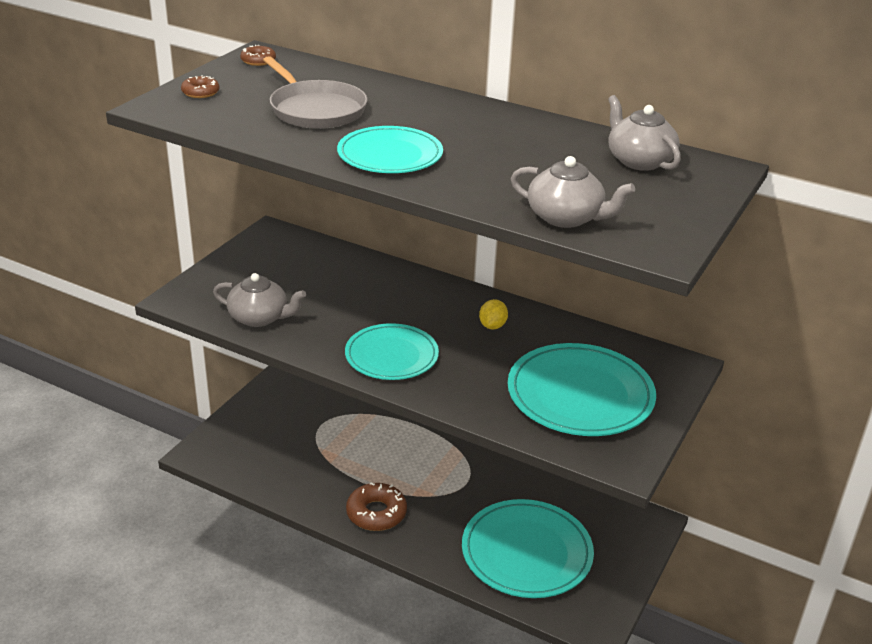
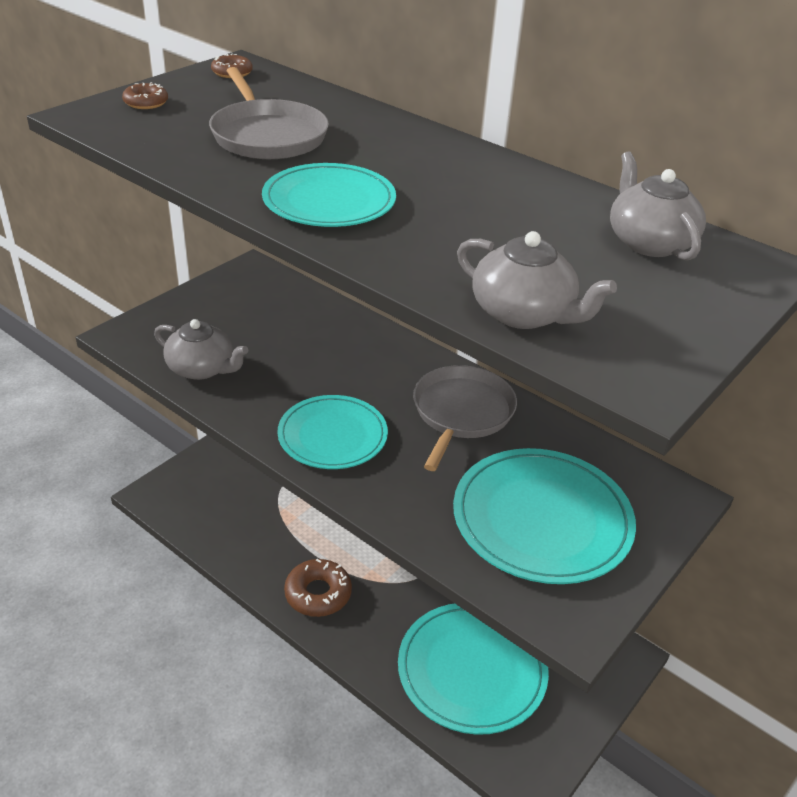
camera: 10 degrees right, 5 degrees up
yellow lemon [479,299,508,329] -> grey pan [413,365,517,471]

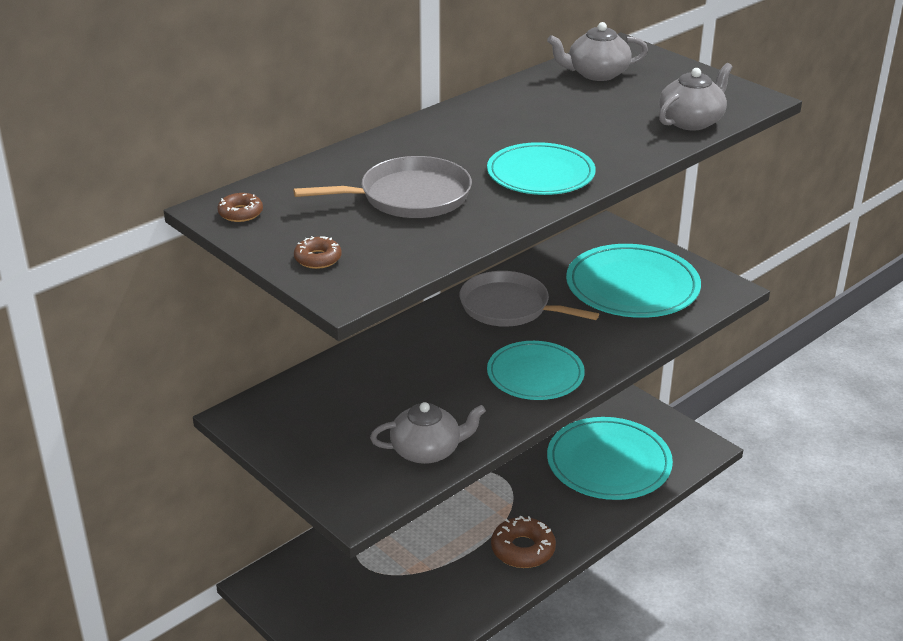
camera: 80 degrees left, 5 degrees down
grey teapot [154,319,248,380] -> grey teapot turned 45 degrees clockwise [370,402,486,464]

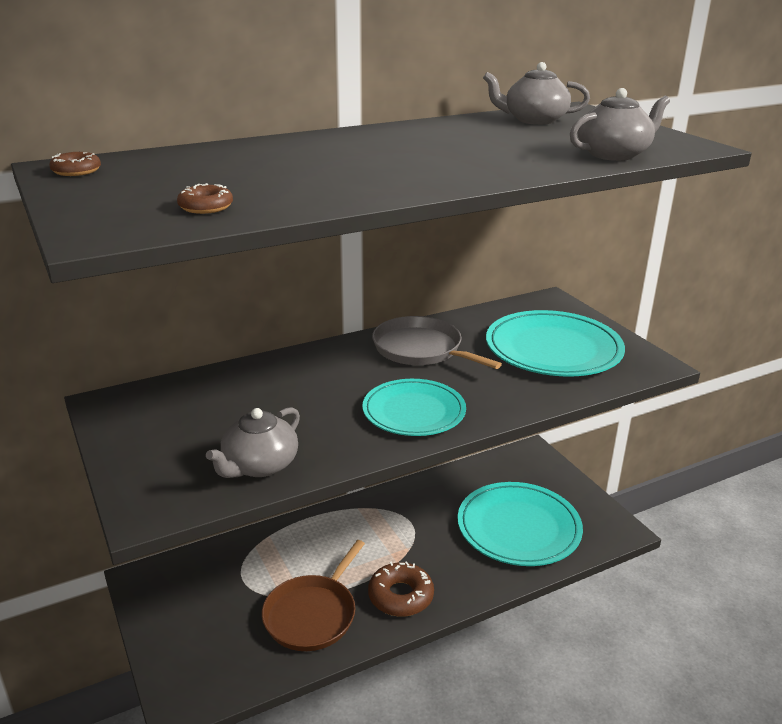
camera: 15 degrees right, 5 degrees down
grey pan [293,156,472,218] -> none
brown donut [294,236,342,269] -> brown donut moved to [177,183,233,214]
grey teapot [370,402,486,464] -> grey teapot turned 120 degrees clockwise [206,407,300,478]
turquoise plate [487,142,596,195] -> none
none -> brown pan [262,540,365,651]

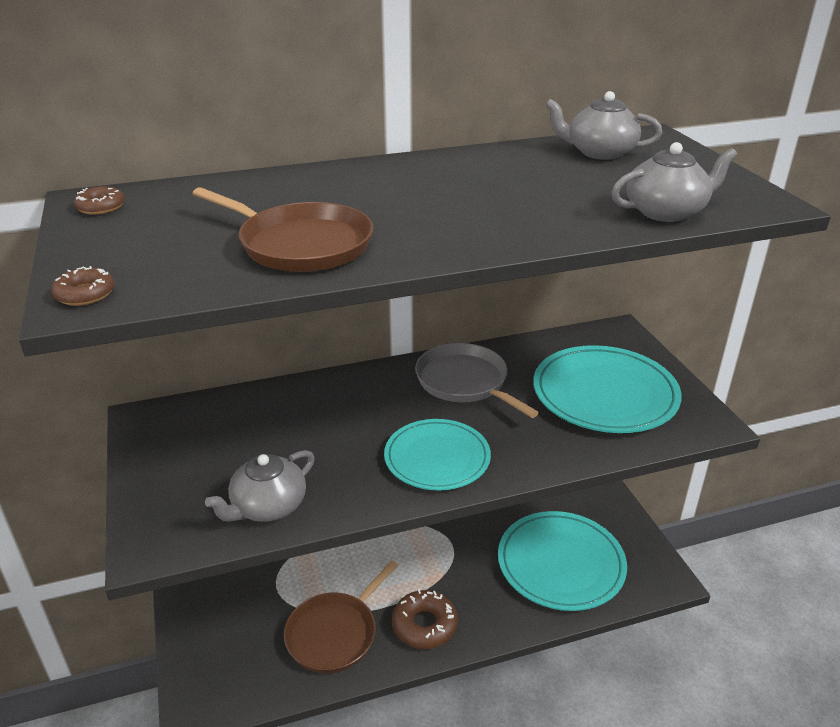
camera: 10 degrees right, 5 degrees up
brown donut [177,183,233,214] -> brown donut moved to [51,266,115,306]
none -> brown pan [193,187,373,272]

